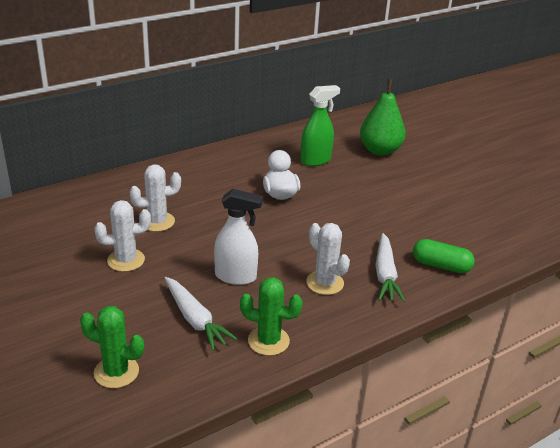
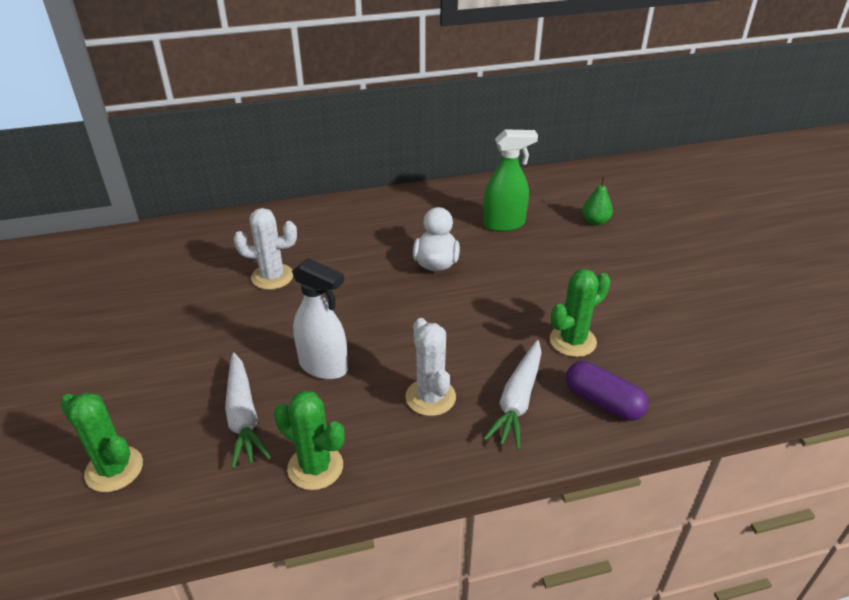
camera: 20 degrees right, 5 degrees up
white cactus [94,200,151,272] -> none
green pear [360,79,406,156] -> green pear [582,177,613,226], size x0.51
green capsule [413,239,475,273] -> purple capsule [566,361,648,421]
none -> green cactus [550,269,611,357]

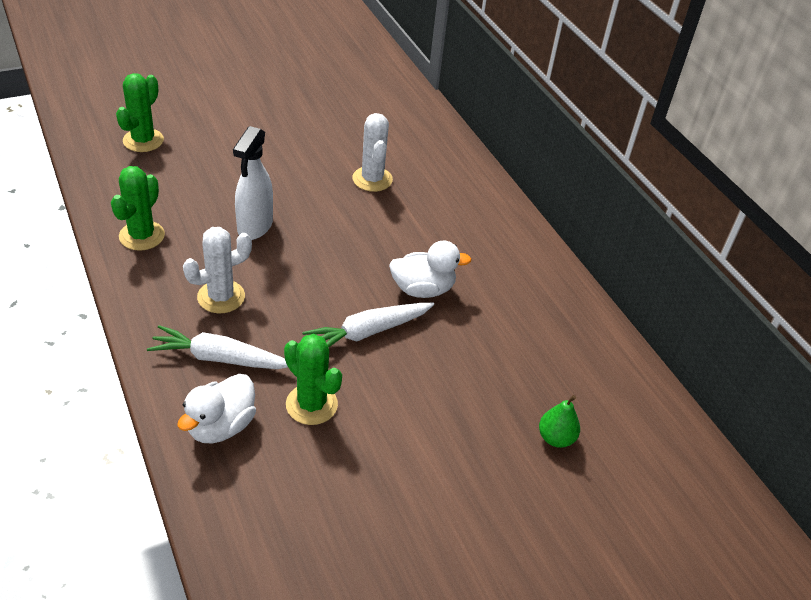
camera: 75 degrees right, 5 degrees up
white carrot [225,353,271,468] -> white carrot moved to [302,303,434,347]
green spray bottle [483,129,538,232] -> none
purple capsule [566,361,648,421] -> white duck [177,374,256,444]

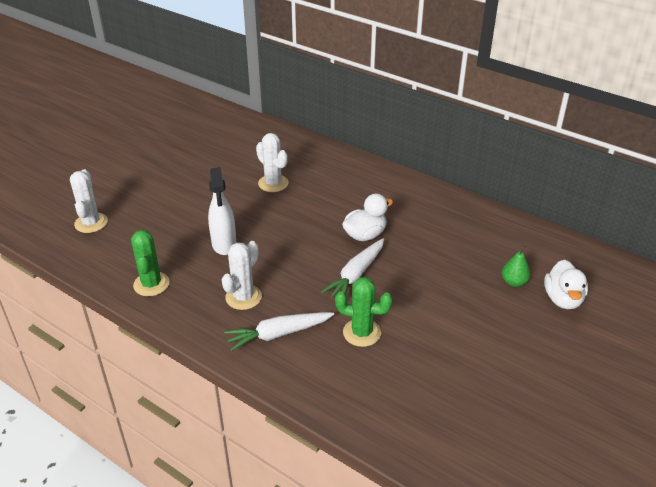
camera: 25 degrees left, 5 degrees down
green cactus [116,73,164,152] -> white cactus [70,169,108,233]
white duck [177,374,256,444] -> white duck moved to [544,260,588,309]

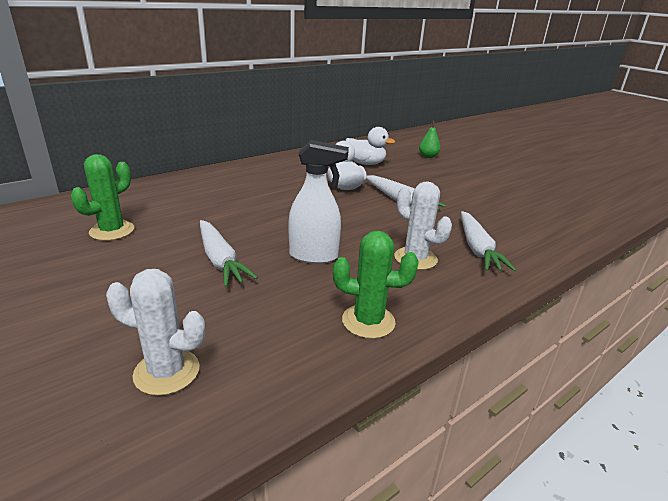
camera: 75 degrees left, 10 degrees down
white cactus [256,133,288,192] -> none
green cactus [335,277,393,347] -> green cactus moved to [71,154,134,241]
white duck [544,260,588,309] -> white duck moved to [346,127,395,165]
none -> white carrot [200,220,258,287]

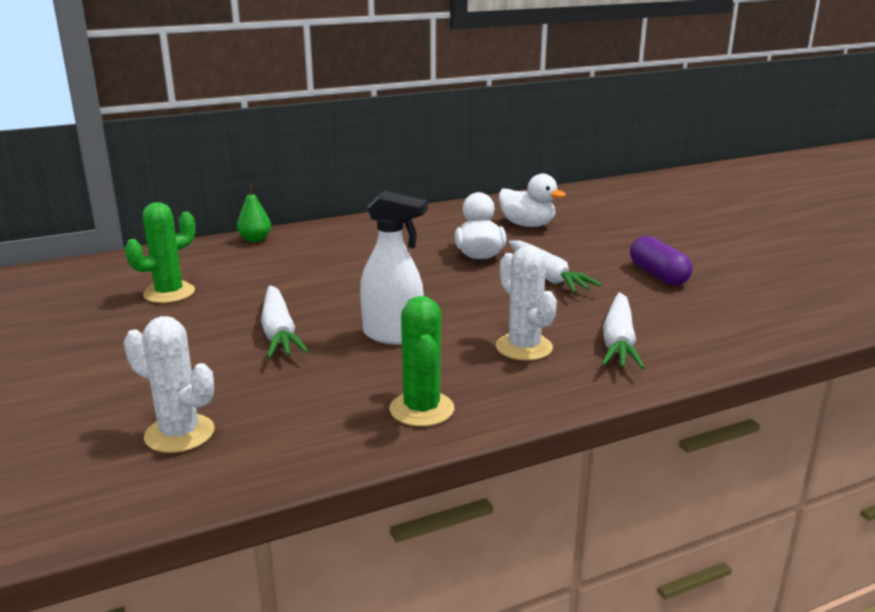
camera: 15 degrees right, 5 degrees down
green cactus [333,231,418,339] -> green cactus turned 60 degrees clockwise [389,296,454,427]
green pear [419,121,440,158] -> green pear moved to [237,184,271,242]
none -> purple capsule [630,236,693,285]

